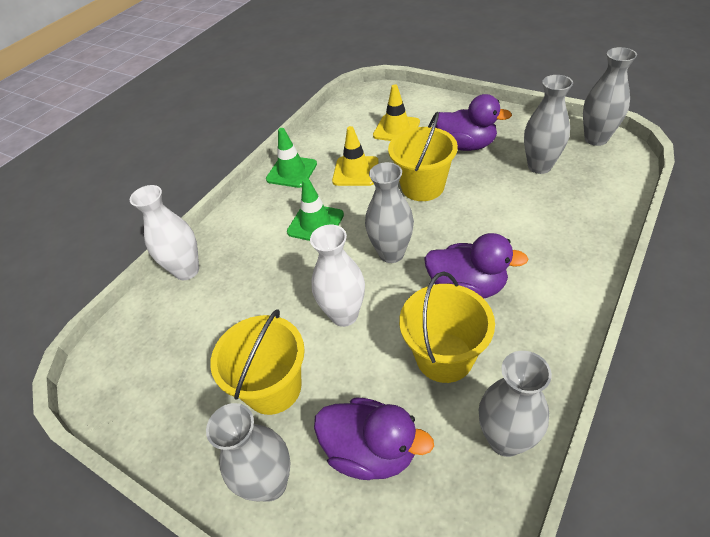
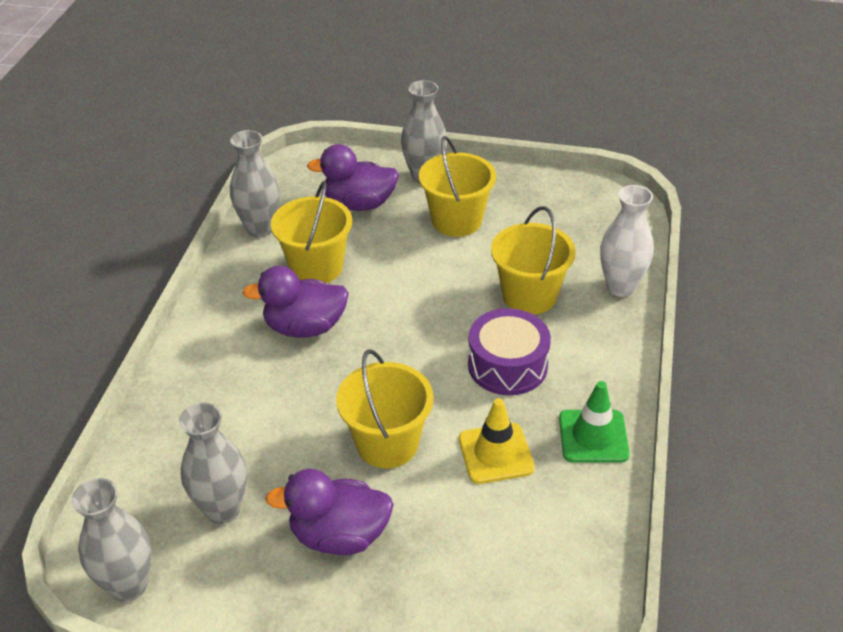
camera: 155 degrees right, 5 degrees down
green traffic cone [287,178,344,241] -> purple drum [468,308,551,395]
white vase [310,225,365,327] -> none
grey vase [365,162,414,263] -> none
yellow traffic cone [373,84,420,141] -> none
none -> yellow bucket [491,206,576,315]

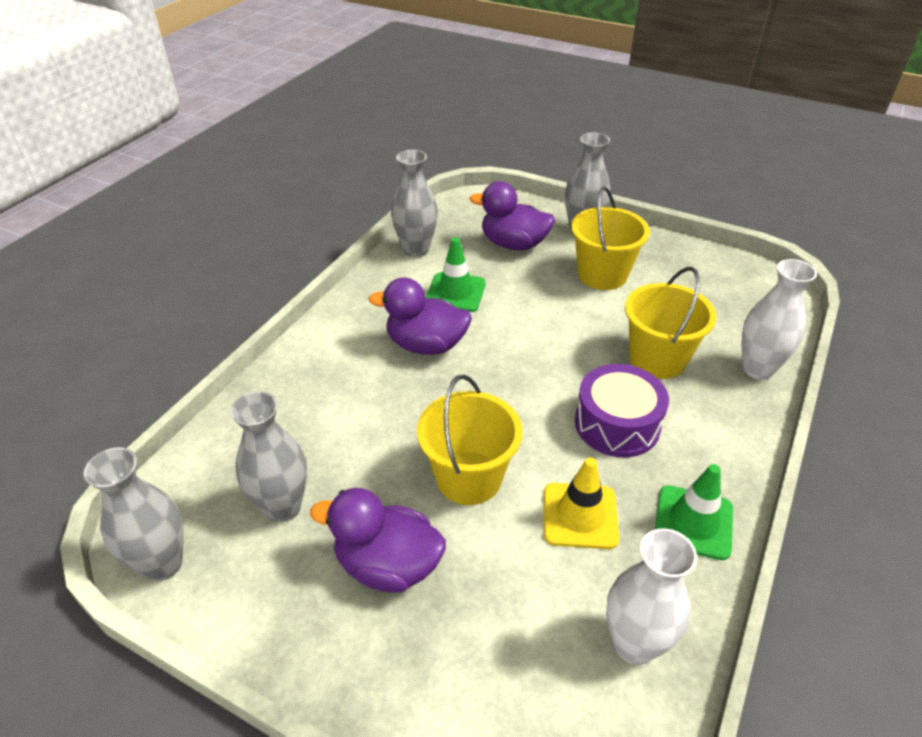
camera: 15 degrees right, 0 degrees up
yellow bucket [271,181,352,283] -> green traffic cone [425,237,486,312]
none -> white vase [606,528,697,665]

